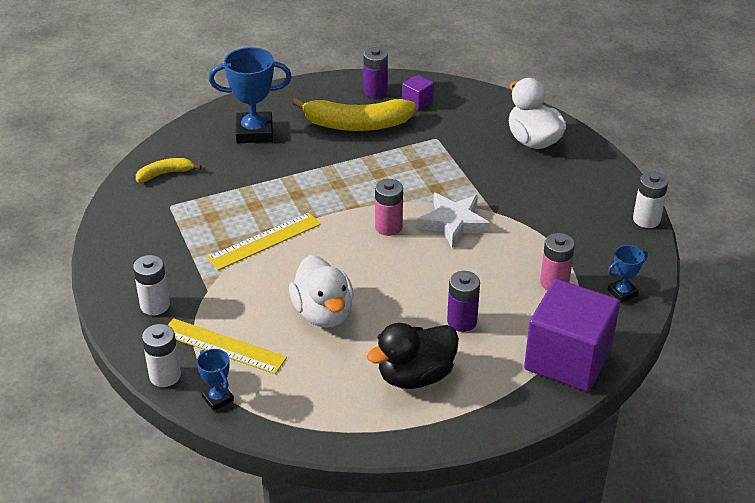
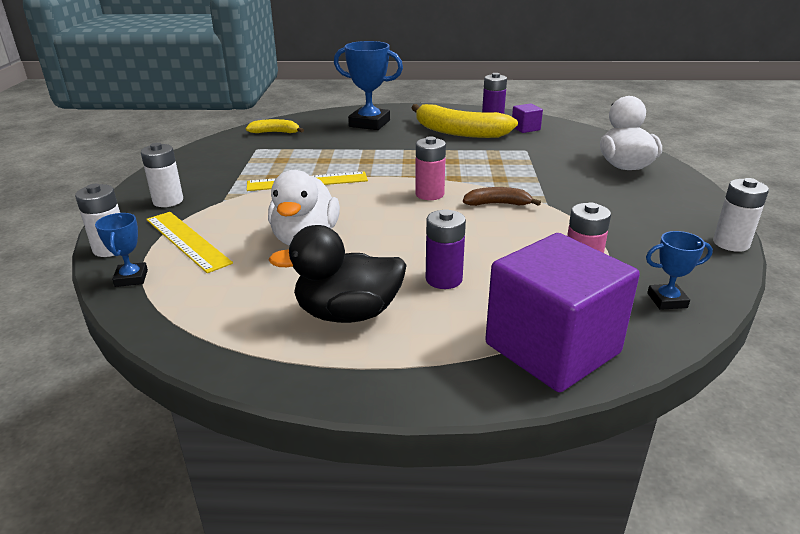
camera: 25 degrees right, 10 degrees down
white star [417,193,490,248] -> brown banana [463,187,541,206]

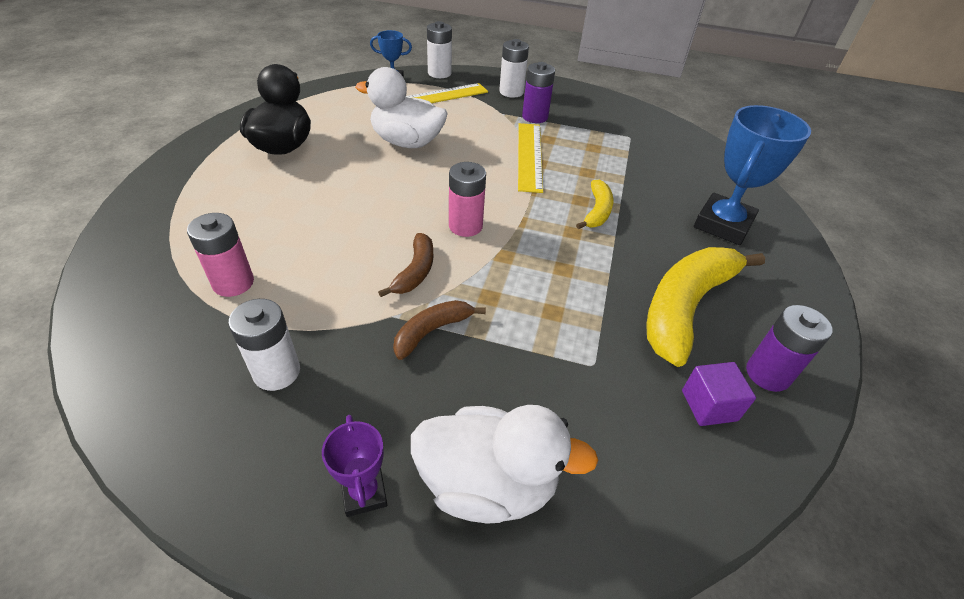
camera: 100 degrees right, 15 degrees up
yellow banana [246,119,304,133] -> yellow banana moved to [576,180,613,229]
purple battery [426,209,466,289] -> purple battery moved to [522,62,555,123]
purple cube [485,233,640,392] -> none
blue trophy [646,231,713,310] -> none
white battery [713,178,769,252] -> white battery moved to [228,299,300,391]
none -> purple trophy [322,415,387,517]
none -> brown banana [393,300,486,360]

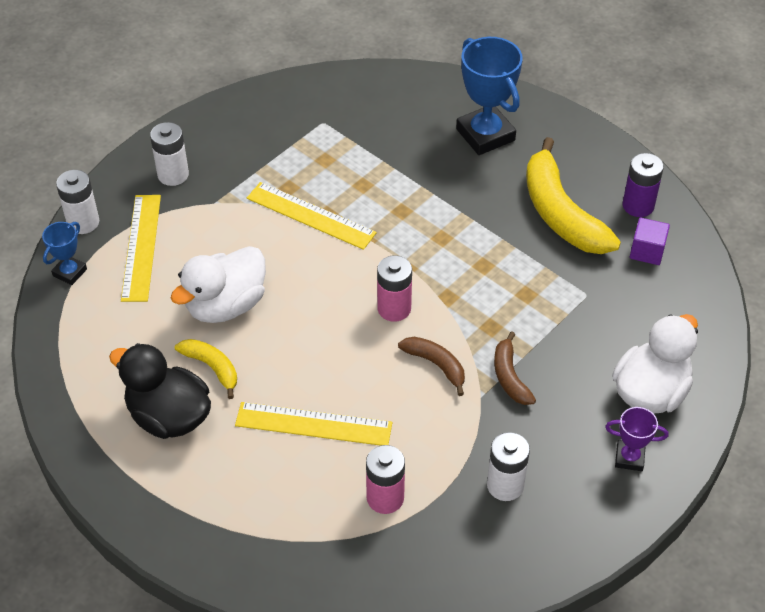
camera: 60 degrees left, 5 degrees up
purple battery [522,62,555,123] -> none
yellow banana [576,180,613,229] -> yellow banana moved to [175,339,237,399]
none -> yellow ruler [235,402,392,445]

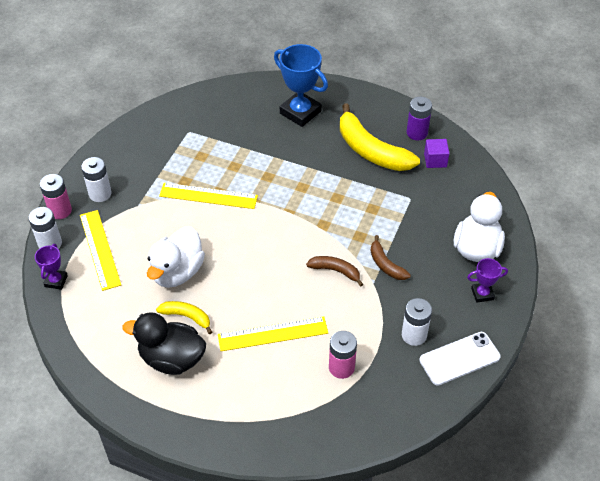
camera: 20 degrees left, 0 degrees up
blue trophy [42,222,87,285] -> purple trophy [35,244,68,290]
pink battery [377,255,412,322] -> pink battery moved to [40,174,72,219]
none -> white phone [419,332,501,385]

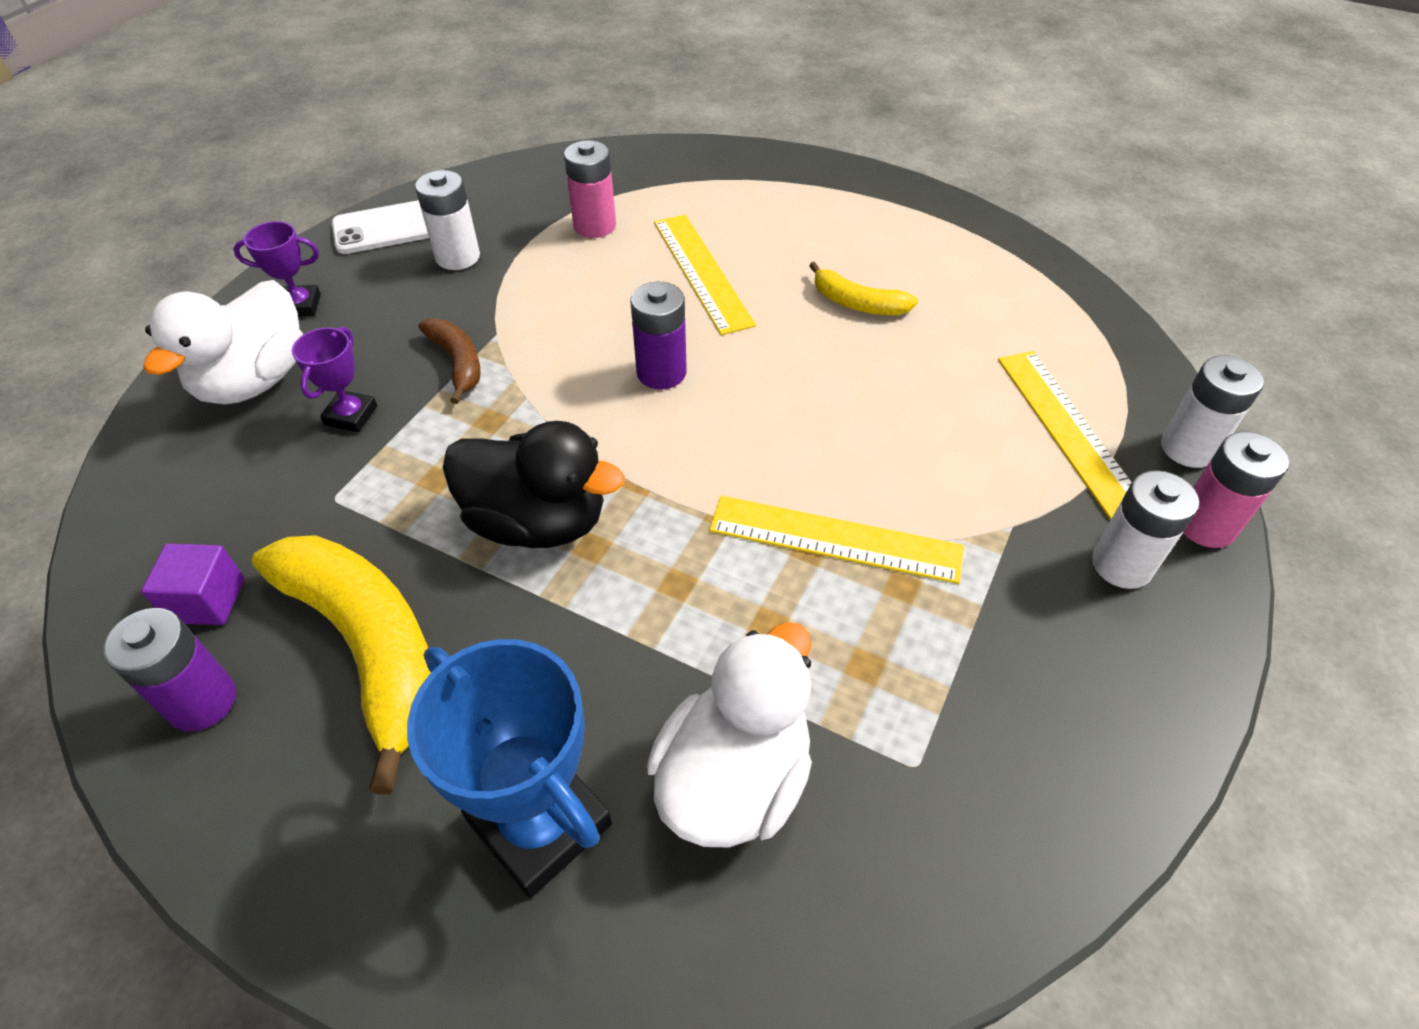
camera: 175 degrees left, 0 degrees up
purple trophy [35,244,68,290] -> purple trophy moved to [292,327,377,432]
black duck [122,312,206,375] -> black duck moved to [443,421,625,548]
white duck [147,227,205,288] -> white duck moved to [647,622,812,847]
yellow ruler [218,317,328,351] -> yellow ruler turned 75 degrees clockwise [654,215,756,335]
brown banana [306,256,363,287] -> none
none -> purple battery [630,282,687,389]

